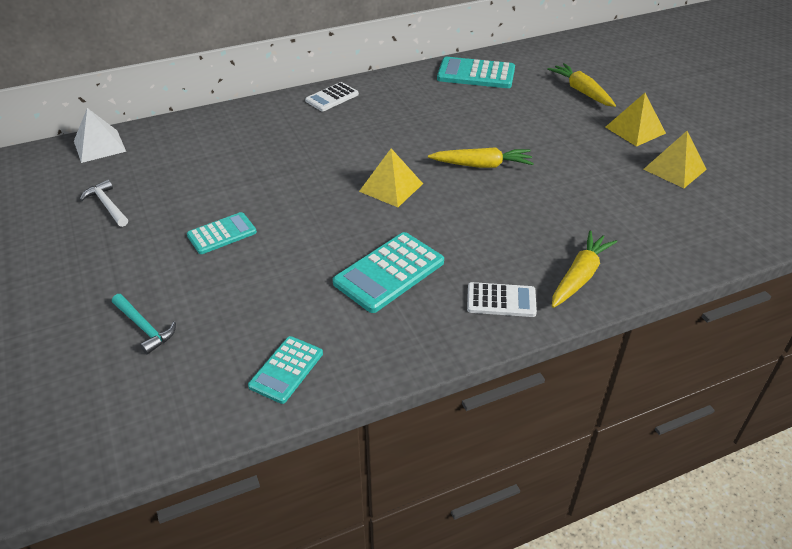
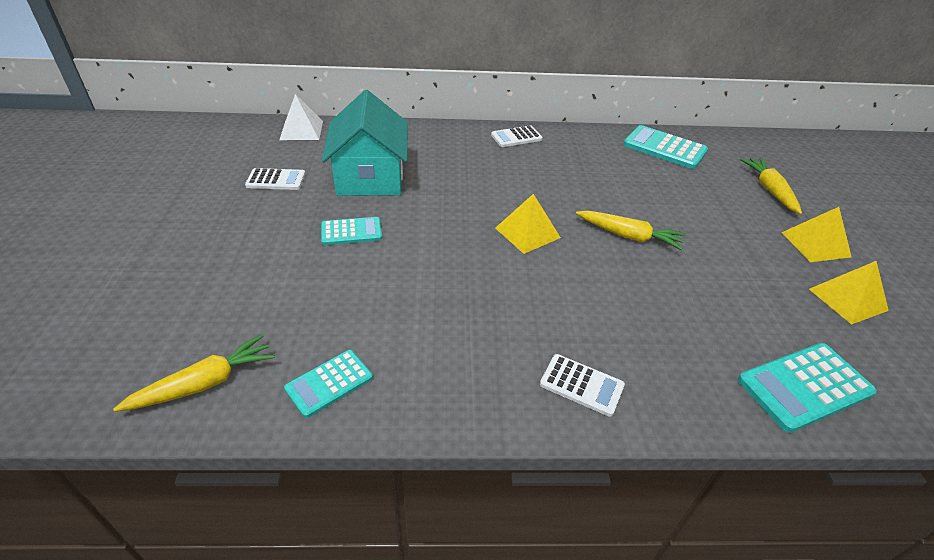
camera: 20 degrees right, 0 degrees up
white hammer [80,180,128,227] -> white calculator [245,168,305,190]
turquoise hammer [112,294,176,354] -> none
turquoise calculator [333,232,444,313] -> turquoise calculator moved to [738,343,877,433]
yellow carrot [552,231,617,308] -> yellow carrot moved to [113,334,275,412]
none -> turquoise house [322,90,408,196]

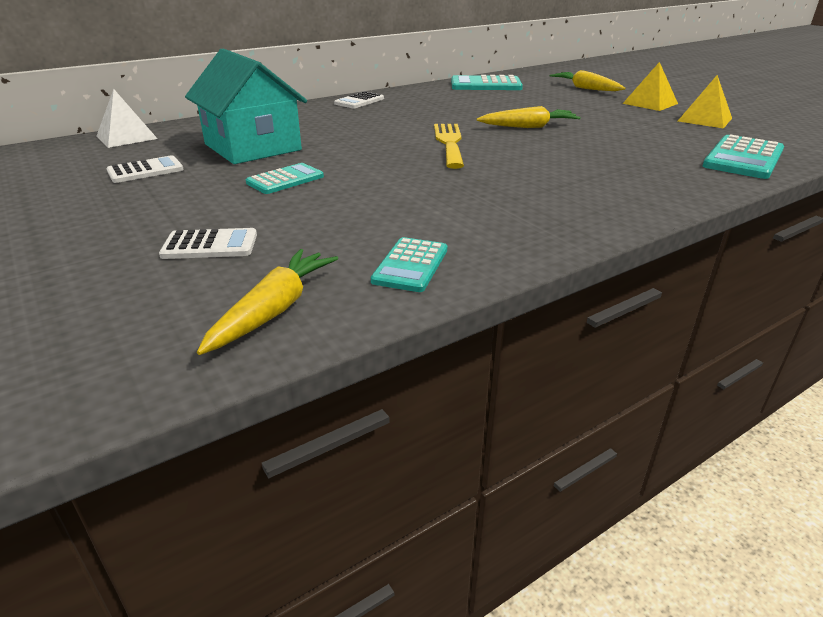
camera: 30 degrees left, 10 degrees down
yellow pyramid [495,194,561,254] -> yellow fork [434,124,464,169]
white calculator [540,354,625,417] -> white calculator moved to [159,228,257,259]

